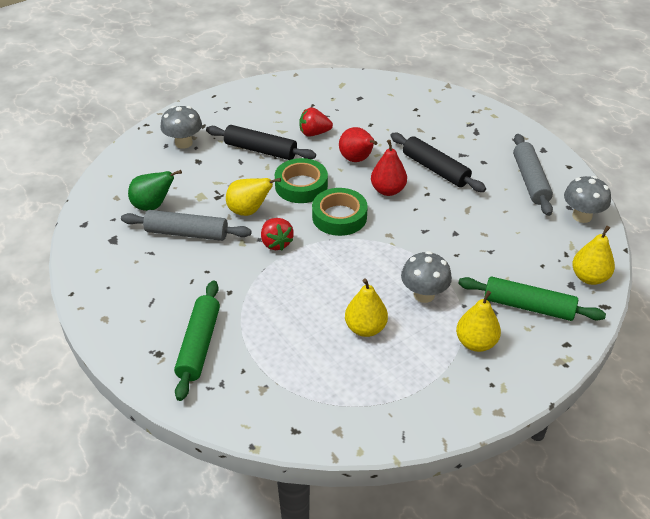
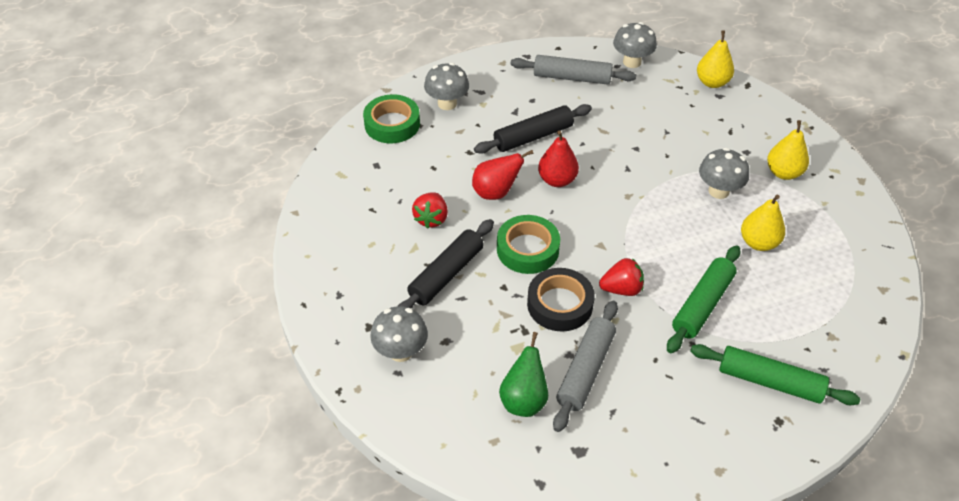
camera: 75 degrees left, 5 degrees up
yellow pear [226,178,281,216] -> black tape [527,268,595,332]
green tape [312,188,368,236] -> green tape moved to [363,94,420,143]
green rolling pin [458,276,606,321] -> green rolling pin moved to [667,245,740,353]
none -> grey mushroom [424,63,469,110]

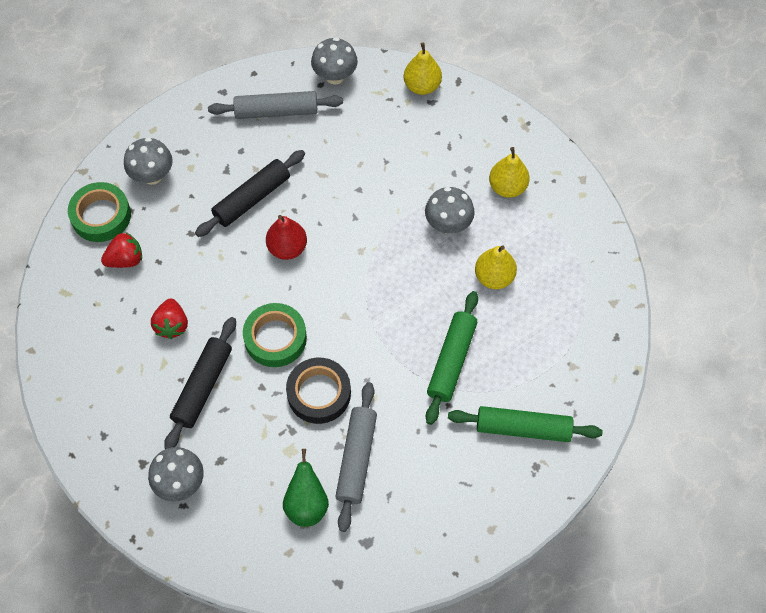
camera: 15 degrees left, 15 degrees up
red pear [472,150,534,200] -> none
red strawberry [599,258,644,296] -> red strawberry moved to [101,232,142,268]

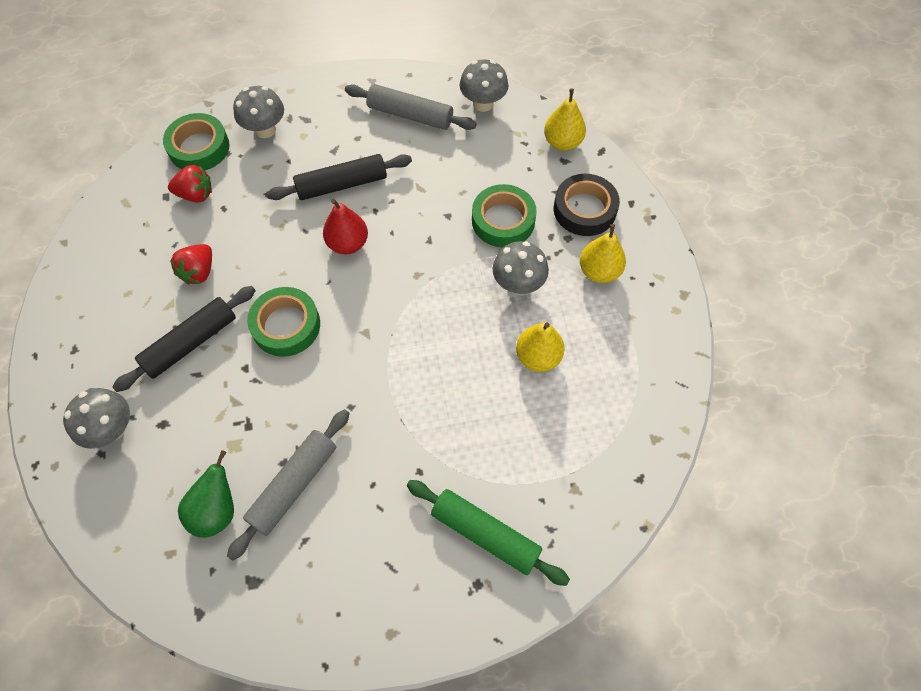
camera: 25 degrees right, 0 degrees up
black tape [286,358,351,424] -> black tape moved to [554,174,620,236]
green rolling pin [426,291,478,425] -> none
none -> green tape [472,184,537,248]

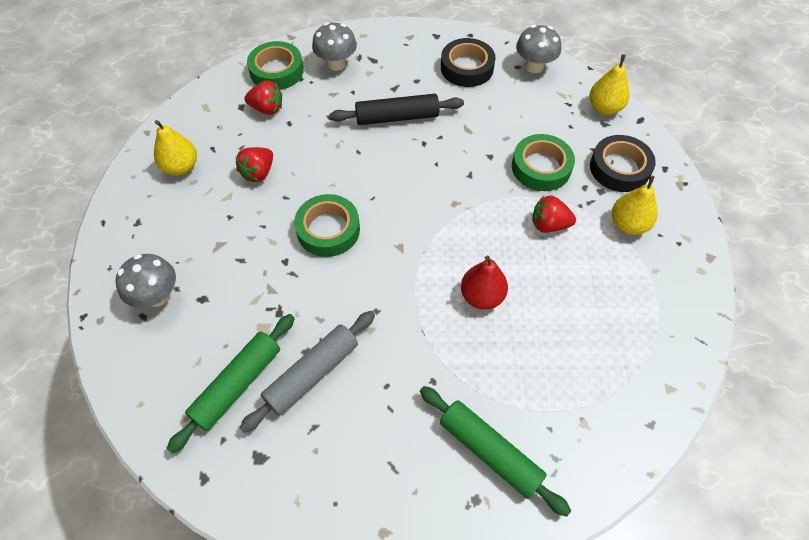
camera: 10 degrees right, 5 degrees down
black rolling pin [113,286,256,392] -> none
green pear [178,450,234,538] -> green rolling pin [167,314,295,454]
red pear [323,199,368,254] -> red pear moved to [461,256,508,310]
grey rolling pin [345,84,477,130] -> black tape [441,38,495,87]
grey mushroom [493,241,549,294] -> red strawberry [532,196,576,233]
yellow pear [516,322,565,372] -> yellow pear moved to [154,120,197,175]

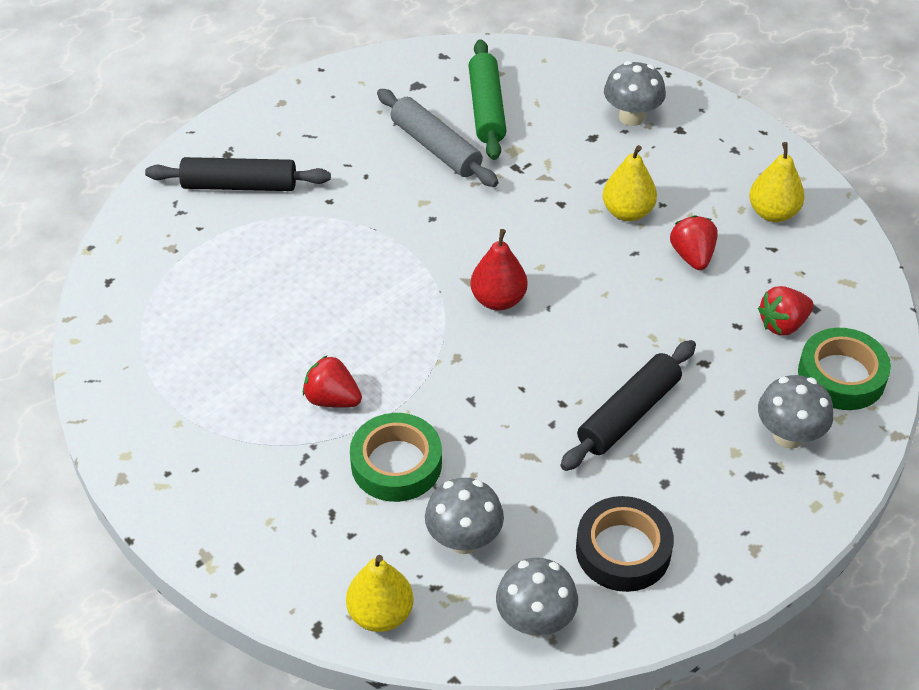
camera: 140 degrees right, 10 degrees down
grey rolling pin [239,311,375,433] -> grey rolling pin turned 45 degrees counterclockwise [377,89,498,187]
green tape [294,194,360,257] -> none
green rolling pin [420,386,571,517] -> black rolling pin [145,157,331,191]
red pear [461,256,508,310] -> red pear moved to [470,229,527,310]
red strawberry [532,196,576,233] -> red strawberry turned 120 degrees counterclockwise [303,356,362,408]
black tape [590,135,656,192] -> none
yellow pear [612,175,658,235] -> yellow pear moved to [603,145,657,221]
none -> grey mushroom [425,478,504,554]

